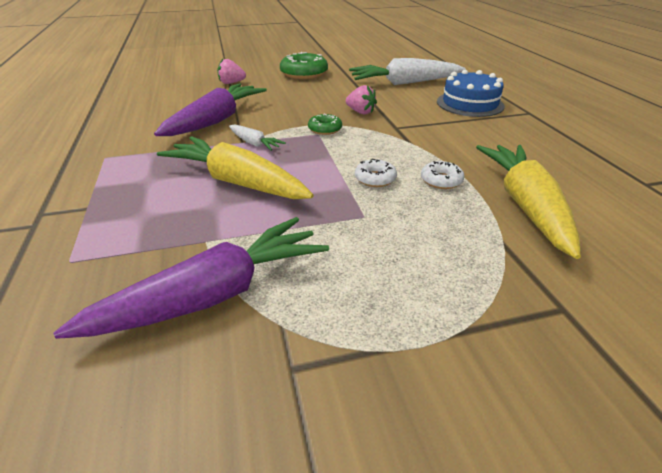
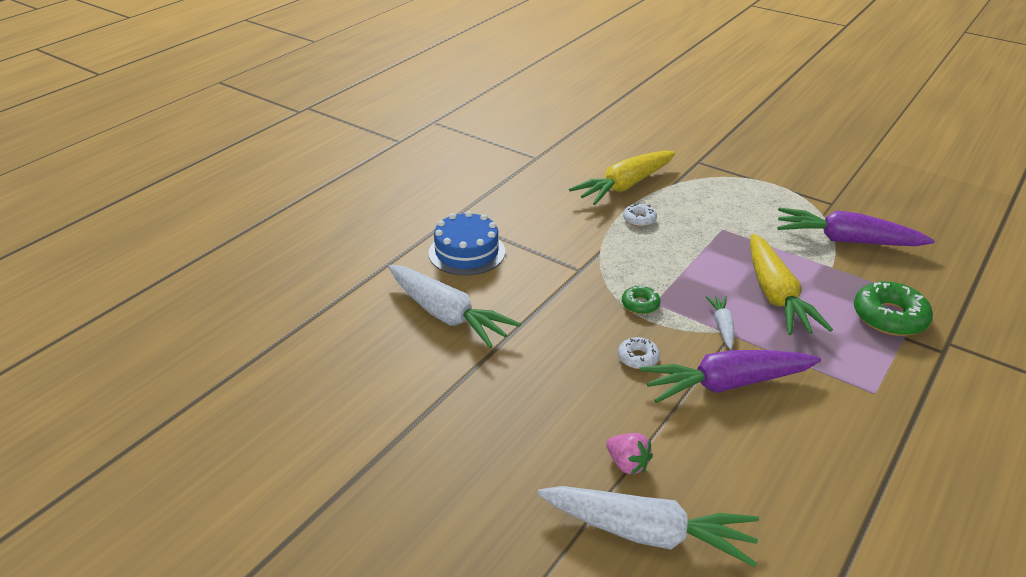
camera: 130 degrees left, 0 degrees up
green donut [280,52,328,79] -> green donut moved to [854,281,933,336]
pink strawberry [346,85,377,114] -> none
white donut [355,159,397,187] -> white donut moved to [618,337,660,369]
none -> white carrot [538,486,759,567]

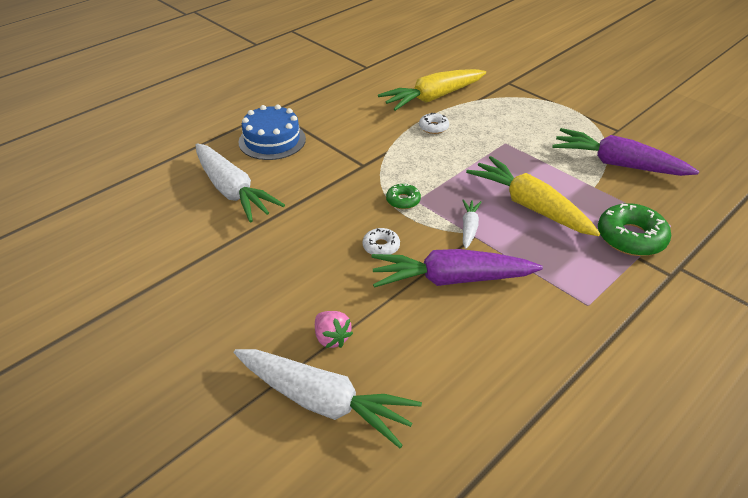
camera: 10 degrees right, 5 degrees up
yellow carrot [750,234,833,335] -> yellow carrot turned 135 degrees clockwise [466,156,600,236]

